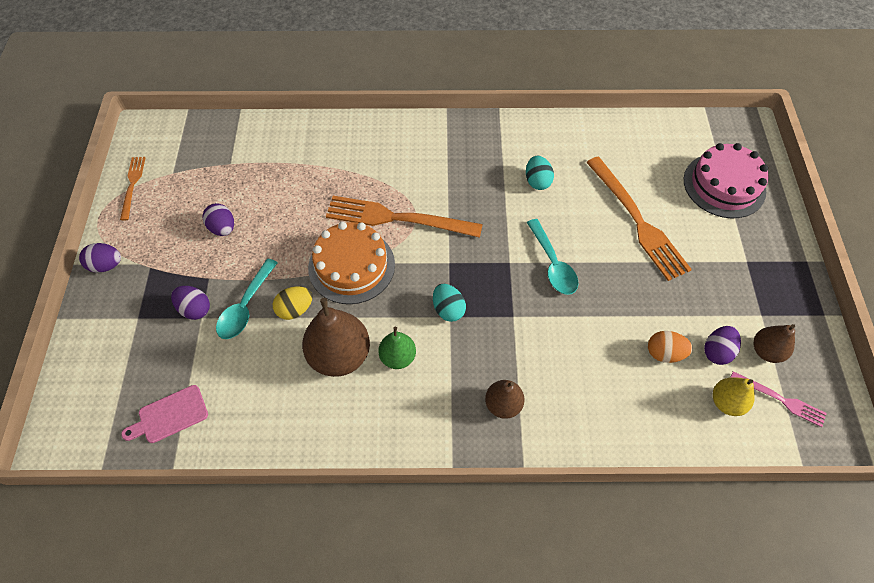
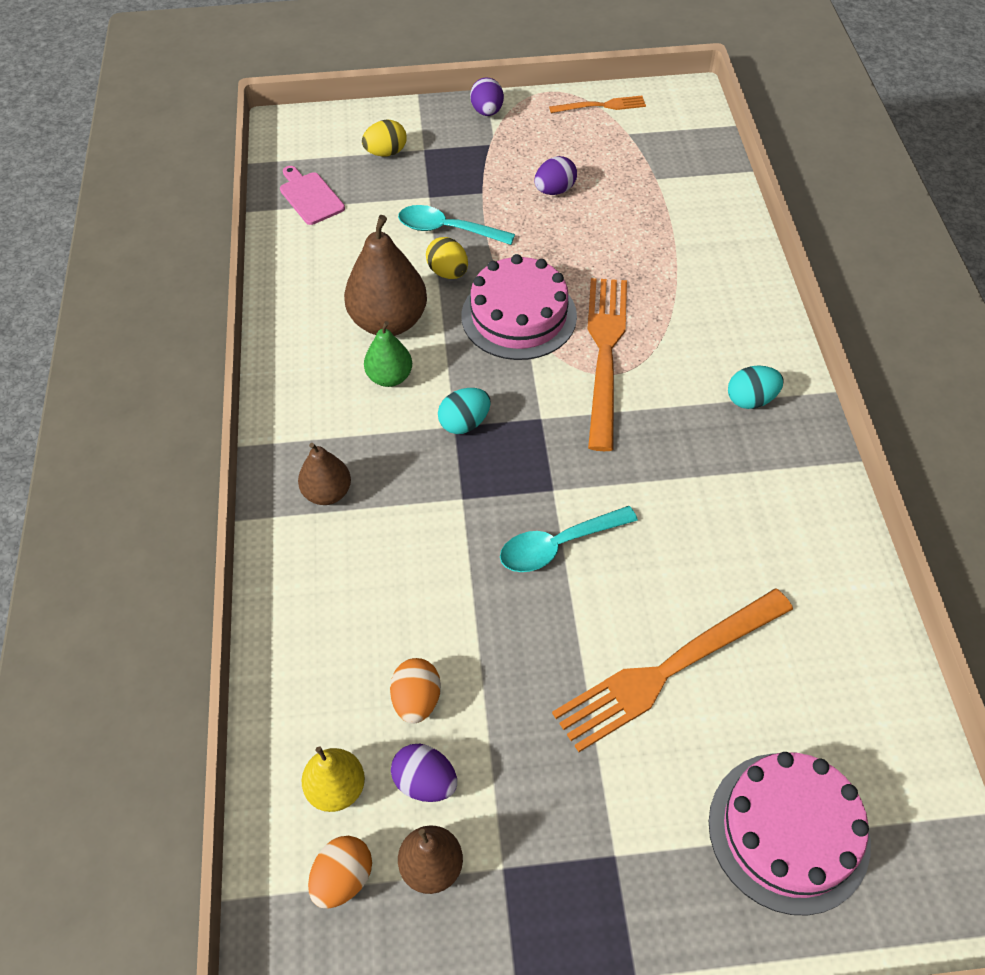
camera: 85 degrees right, 5 degrees down
purple egg [171,286,210,320] -> none
orange cake [308,222,395,304] -> pink cake [461,254,577,360]
turquoise egg [526,156,554,190] -> turquoise egg moved to [728,365,784,409]
pink fork [730,371,827,427] -> orange egg [308,836,372,909]
none -> yellow egg [362,120,407,157]

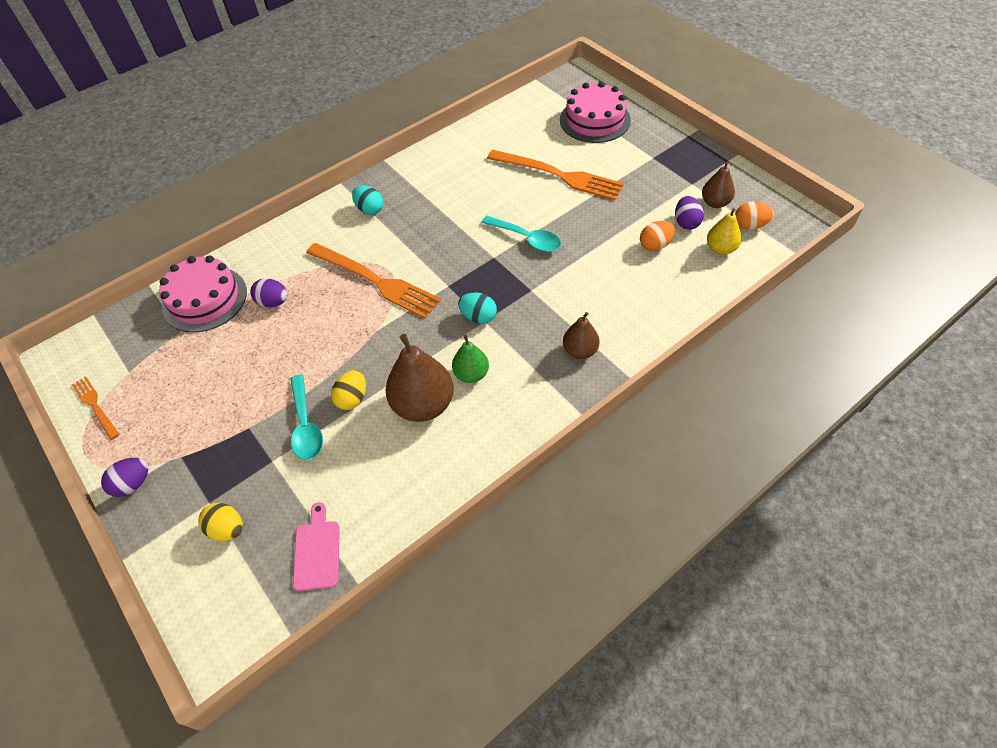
camera: 120 degrees left, 0 degrees up
pink cutting board [280,166,345,225] -> pink cutting board turned 150 degrees clockwise [293,502,340,591]
pink cake [461,254,577,360] -> pink cake moved to [159,256,247,333]
purple egg [534,156,577,195] -> purple egg moved to [250,278,288,308]
orange fork [587,278,627,451] -> orange fork turned 120 degrees counterclockwise [306,243,441,318]

